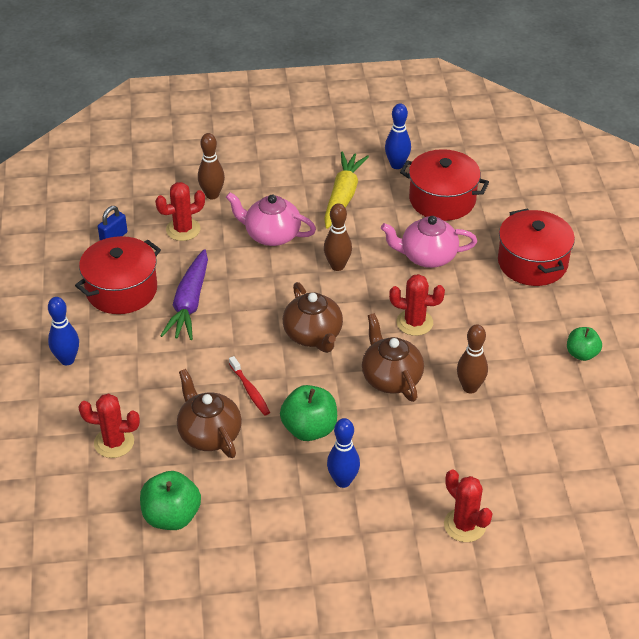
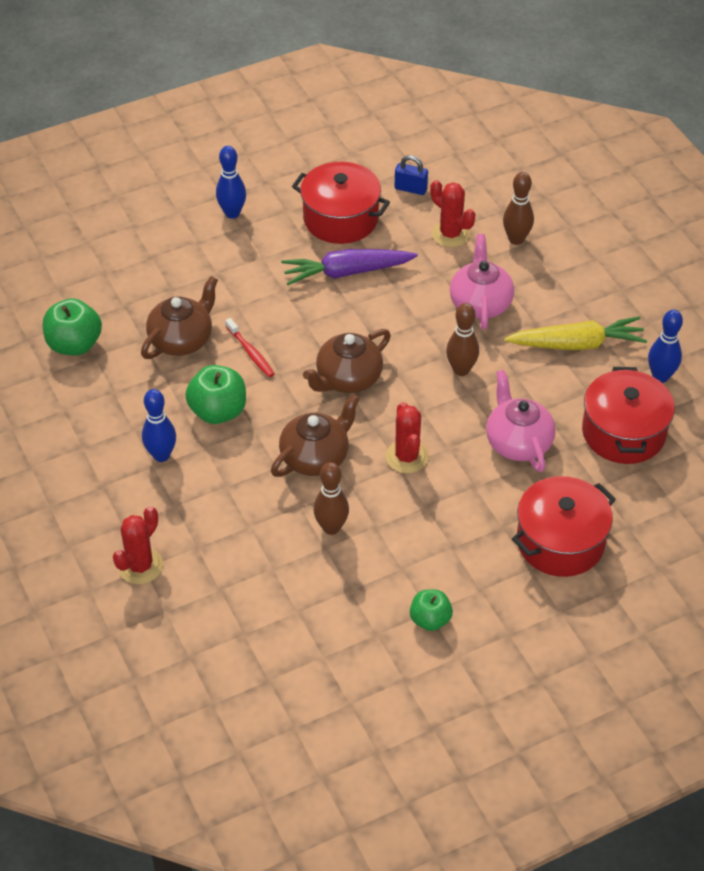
camera: 70 degrees right, 5 degrees up
red cactus [78,394,140,458] -> none
red toothbrush [229,356,270,415] -> red toothbrush turned 75 degrees counterclockwise [225,318,275,377]

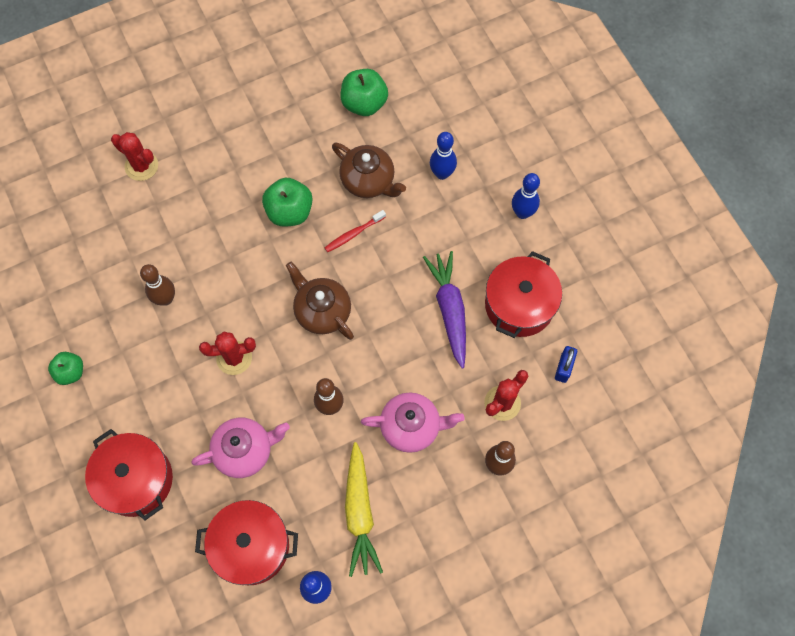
camera: 90 degrees right, 20 degrees up
blue bowling pin [142,389,176,462] -> blue bowling pin moved to [430,132,457,180]
brown teapot [271,394,360,477] -> none

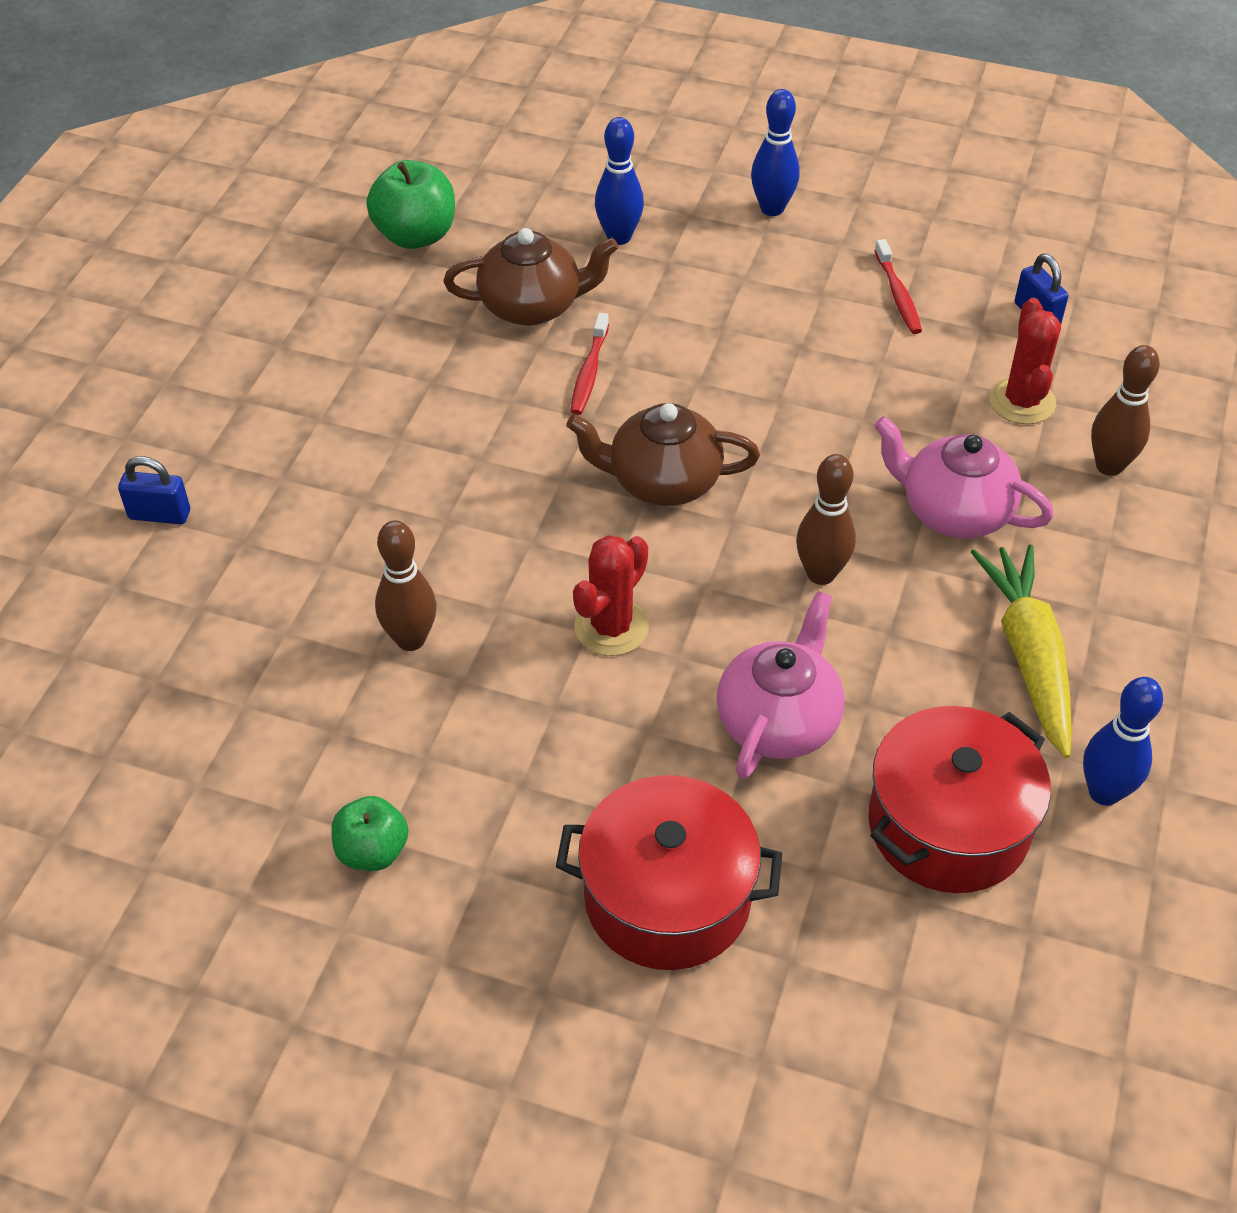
camera: 45 degrees left, 20 degrees down
red cactus [111,132,158,181] -> blue padlock [118,456,190,524]
green apple [262,178,313,227] -> none
yellow carrot [345,442,383,577] -> yellow carrot turned 135 degrees counterclockwise [971,545,1072,758]
pink teapot [361,393,465,453] -> pink teapot turned 105 degrees counterclockwise [874,416,1054,538]
purple carrot [423,251,466,369] -> none
red pot [485,251,562,338] -> red toothbrush [875,239,922,334]

